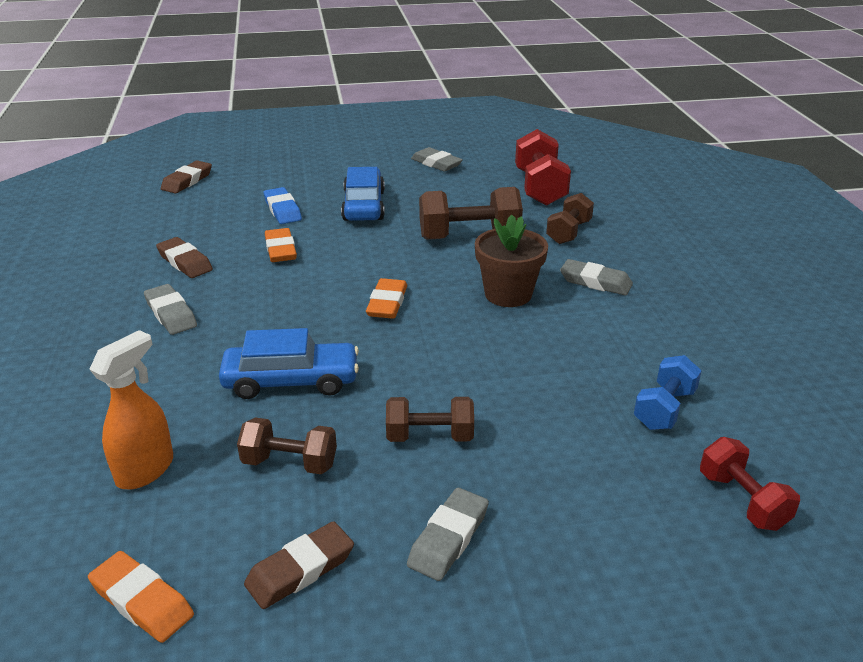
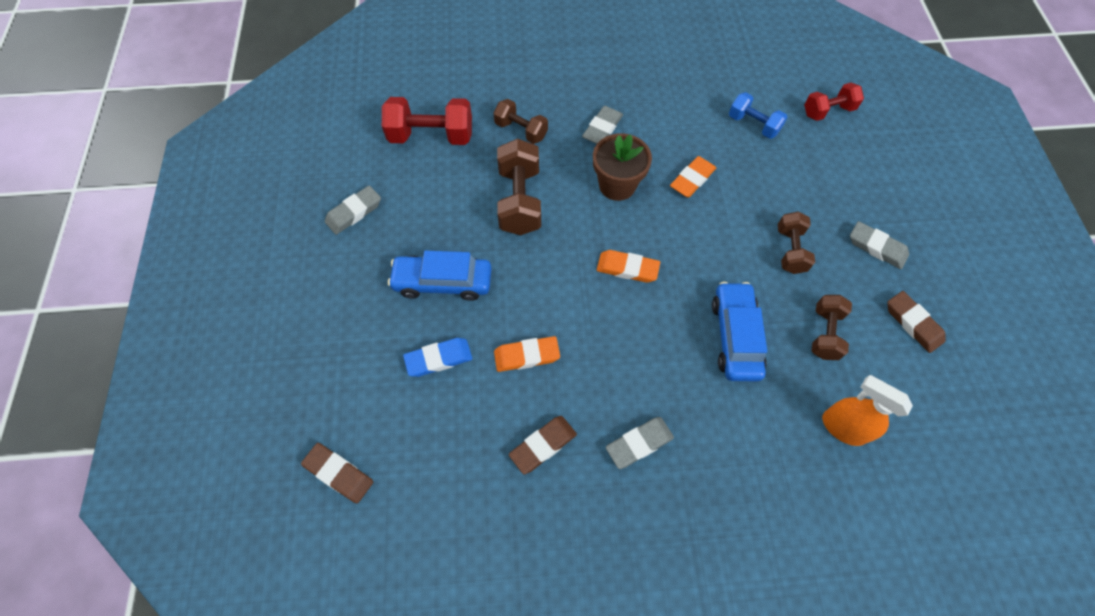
camera: 85 degrees left, 30 degrees up
orange eraser [88,551,194,643] -> orange eraser moved to [670,156,716,197]

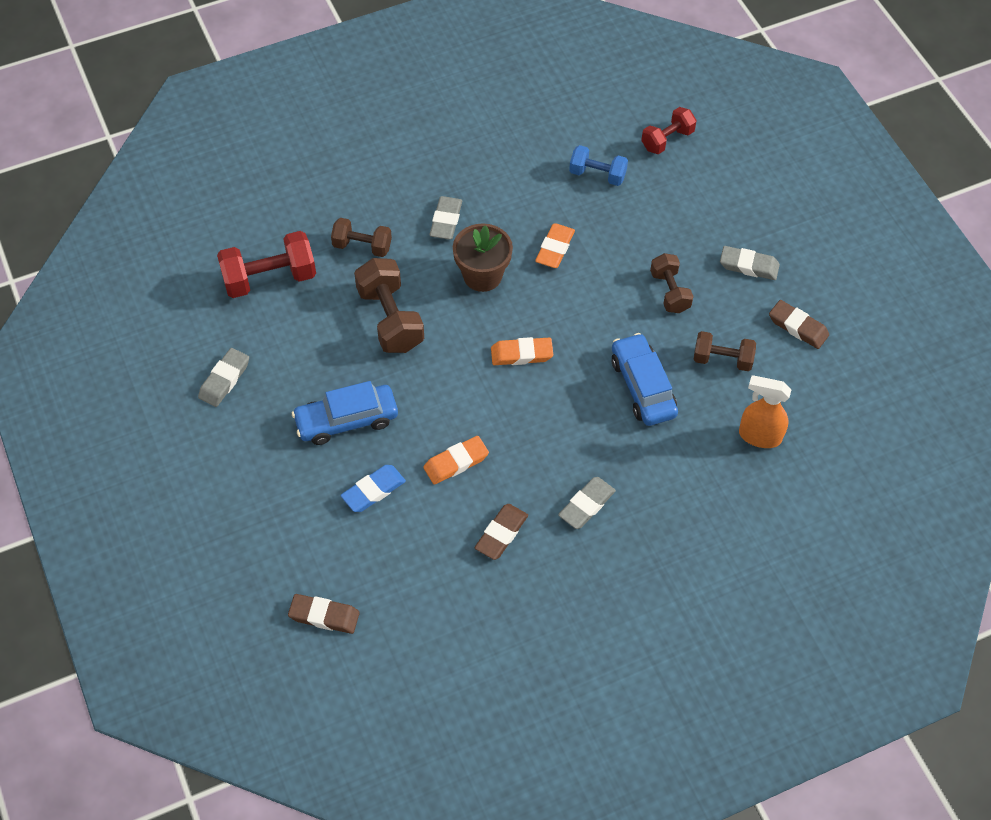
camera: 20 degrees left, 5 degrees down
brown dumbbell [812,295,852,360] -> brown dumbbell turned 75 degrees counterclockwise [694,331,756,371]

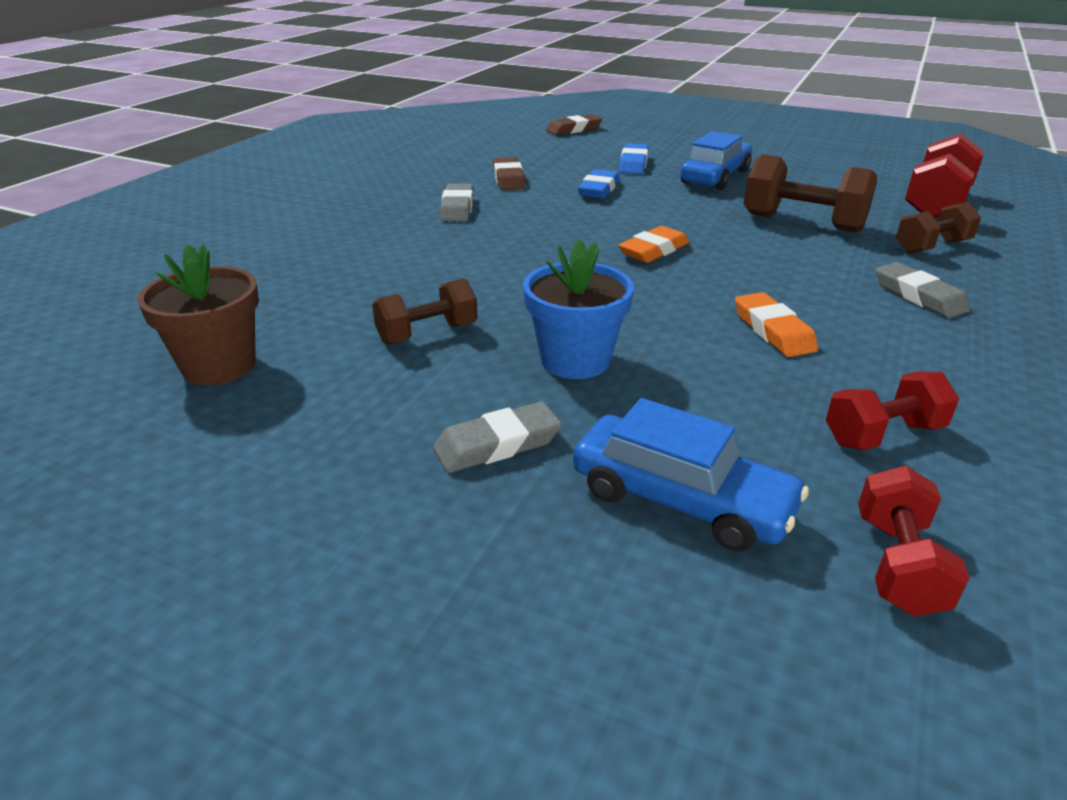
camera: 140 degrees right, 25 degrees down
grey eraser [198,348,249,407] -> none
orange eraser [423,436,489,485] -> blue eraser [578,169,620,199]
brown flower pot [453,223,513,292] -> brown flower pot moved to [137,245,259,385]
blue dumbbell [569,145,628,186] -> red dumbbell [826,372,959,450]
blue car [612,333,678,426] -> blue car moved to [573,398,809,552]
brown dumbbell [650,253,694,313] -> blue flower pot [523,239,634,379]
orange spray bottle [739,375,792,448] -> none
brown eraser [769,300,829,349] -> none

